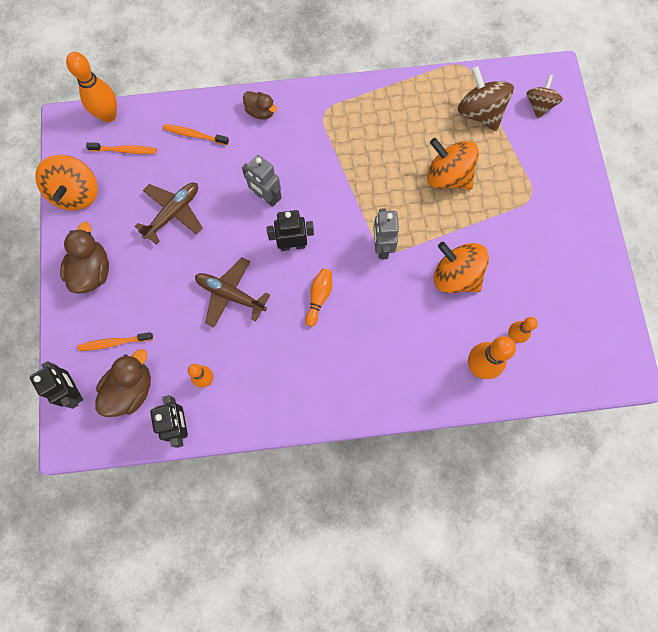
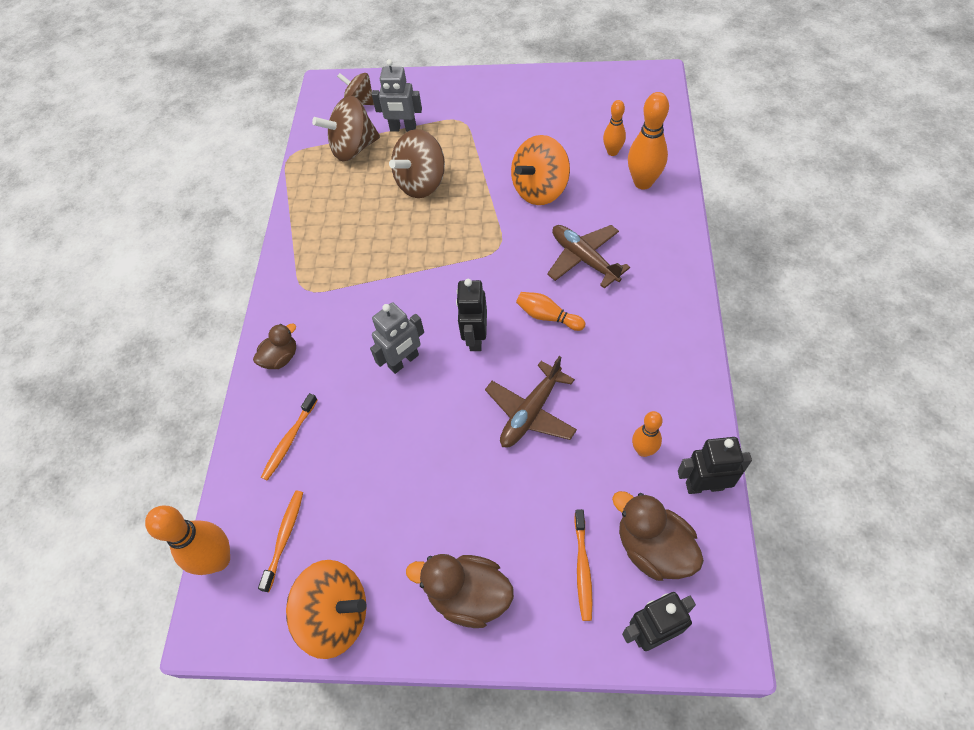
camera: 75 degrees left, 15 degrees down
brown plane [135,182,203,245] -> brown plane moved to [547,225,630,289]
grey robot [373,208,399,259] -> grey robot moved to [372,59,422,132]
orange spinning top [427,138,479,190] -> brown spinning top [389,129,445,198]

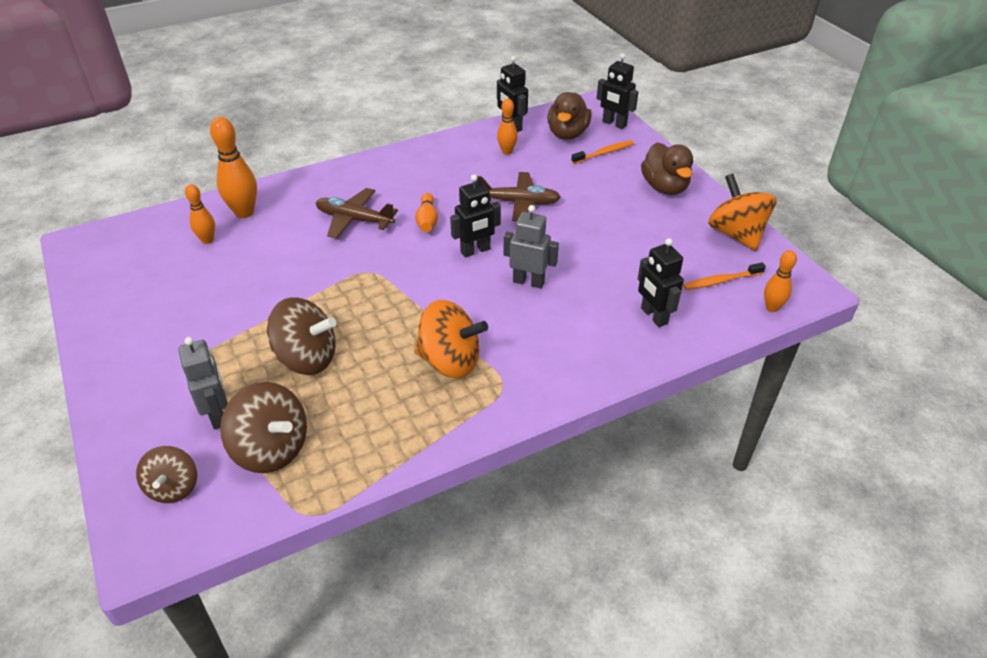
camera: 125 degrees left, 15 degrees down
orange bowling pin [145,505,230,575] -> orange bowling pin [764,250,797,312], size x0.60
brown duck [253,324,296,369] -> none
orange toothbrush [261,393,318,480] -> black robot [638,238,684,327]
orange spinning top [511,135,570,205] -> orange spinning top moved to [415,300,488,378]
brown plane [547,225,630,289] -> brown plane turned 90 degrees clockwise [316,188,398,239]

